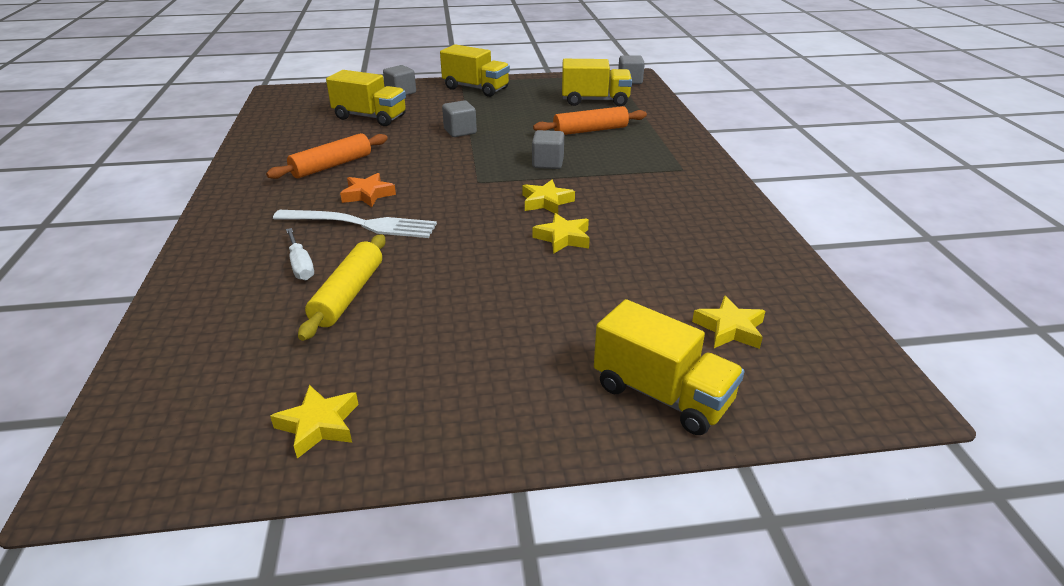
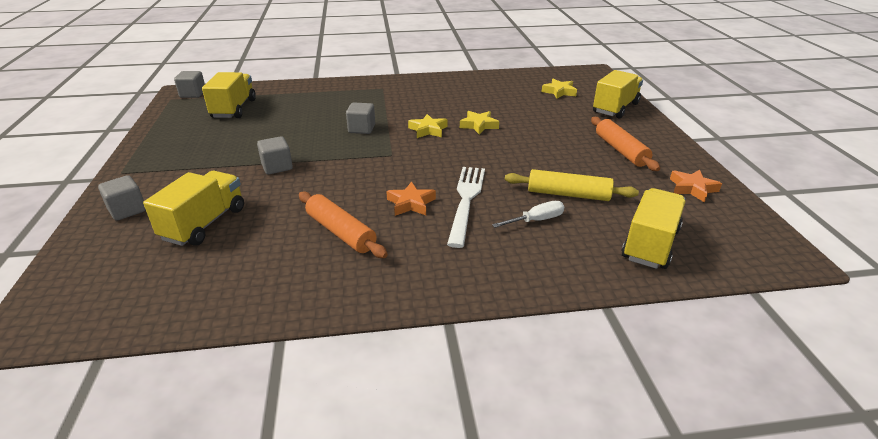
camera: 90 degrees left, 0 degrees up
yellow star [270,385,359,459] -> orange star [670,169,722,202]
yellow truck [440,44,510,97] -> yellow truck moved to [621,188,685,269]
orange rolling pin [533,106,647,135] -> orange rolling pin moved to [591,117,660,171]

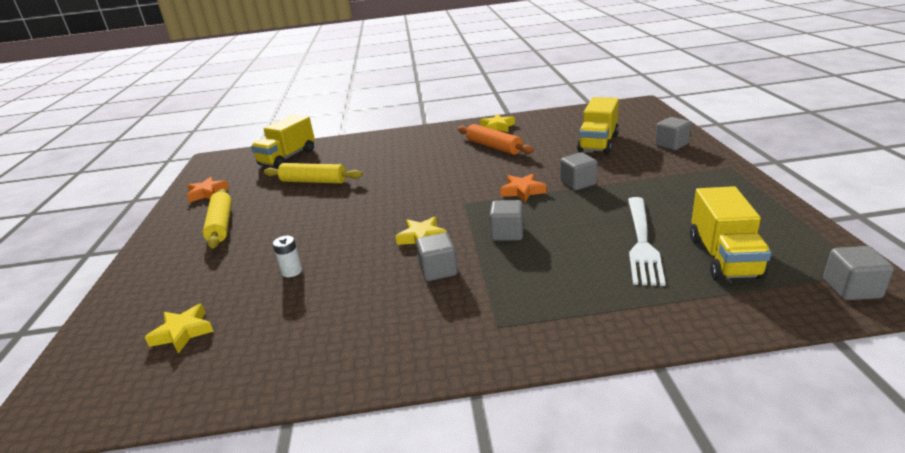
camera: 175 degrees left, 5 degrees down
orange star [386,182,436,216] -> orange star moved to [500,173,546,202]
white fork [447,167,485,248] -> white fork moved to [628,197,666,286]
yellow star [460,111,499,135] -> yellow star moved to [480,114,515,132]
white screwdriver [492,201,564,228] -> none
orange rolling pin [591,117,660,171] -> yellow rolling pin [203,189,232,249]
yellow truck [593,70,643,119] -> none
none -> white battery [272,236,302,277]
none -> grey cube [416,233,458,281]

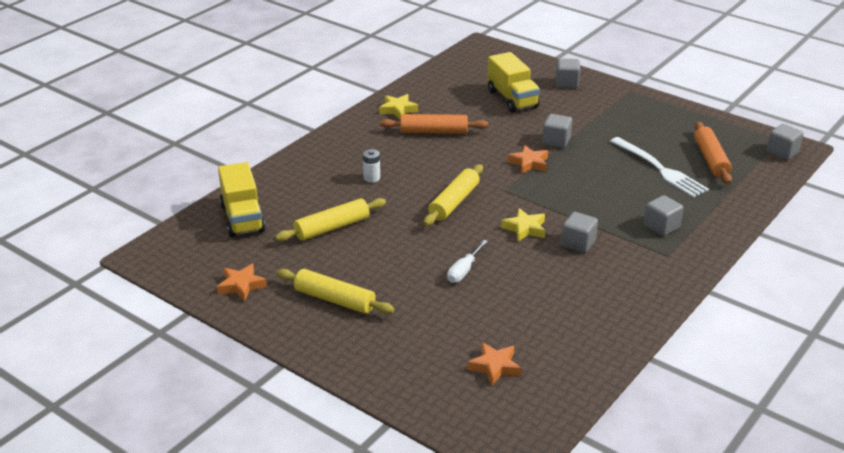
camera: 50 degrees left, 5 degrees up
yellow star [144,304,214,354] -> orange star [467,342,521,386]
white battery [272,236,302,277] -> white battery moved to [363,149,380,183]
grey cube [489,200,524,241] -> grey cube moved to [644,195,683,236]
yellow truck [690,186,771,281] -> orange rolling pin [694,122,732,184]
none -> yellow rolling pin [424,164,483,226]
none -> white screwdriver [447,240,488,283]

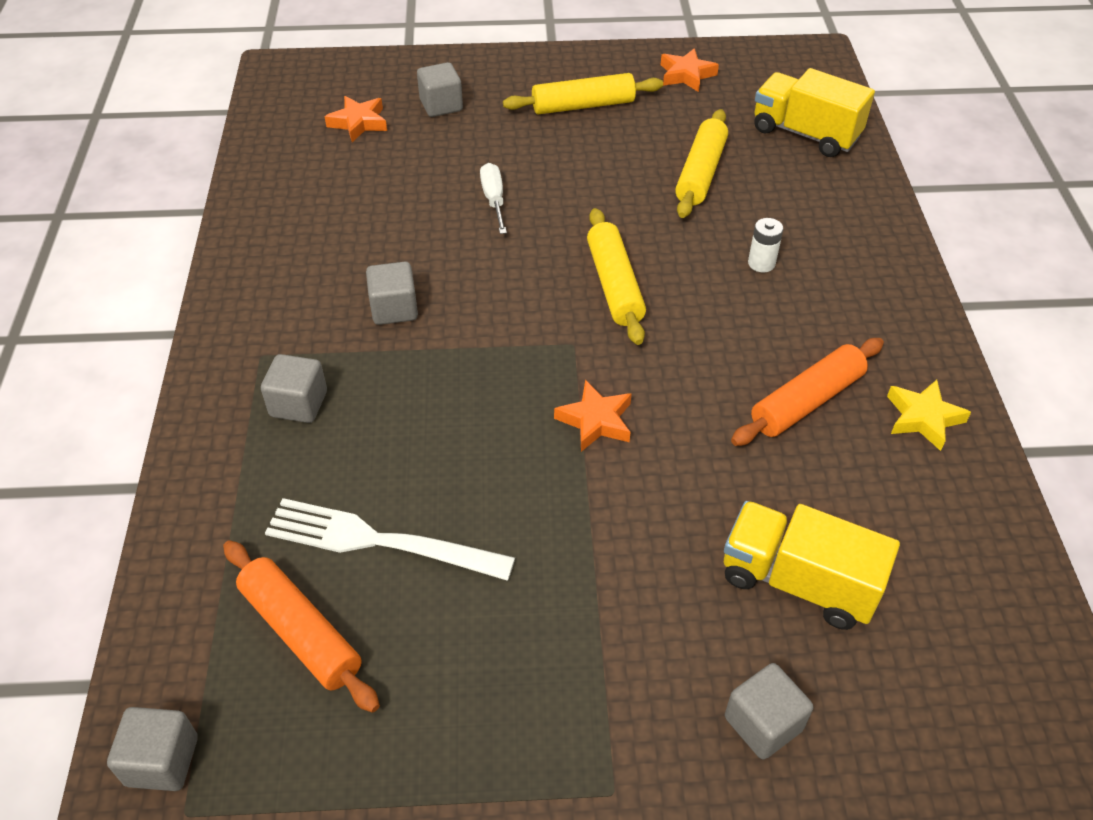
camera: 140 degrees right, 15 degrees up
yellow star [501,208,545,242] -> none
grey cube [542,114,572,148] -> grey cube moved to [417,62,463,117]

